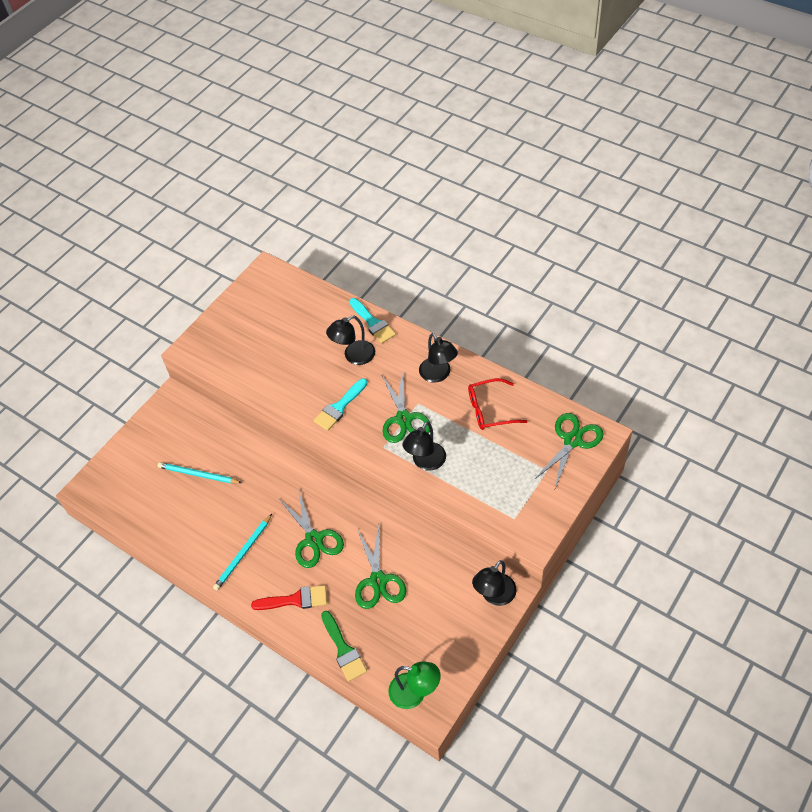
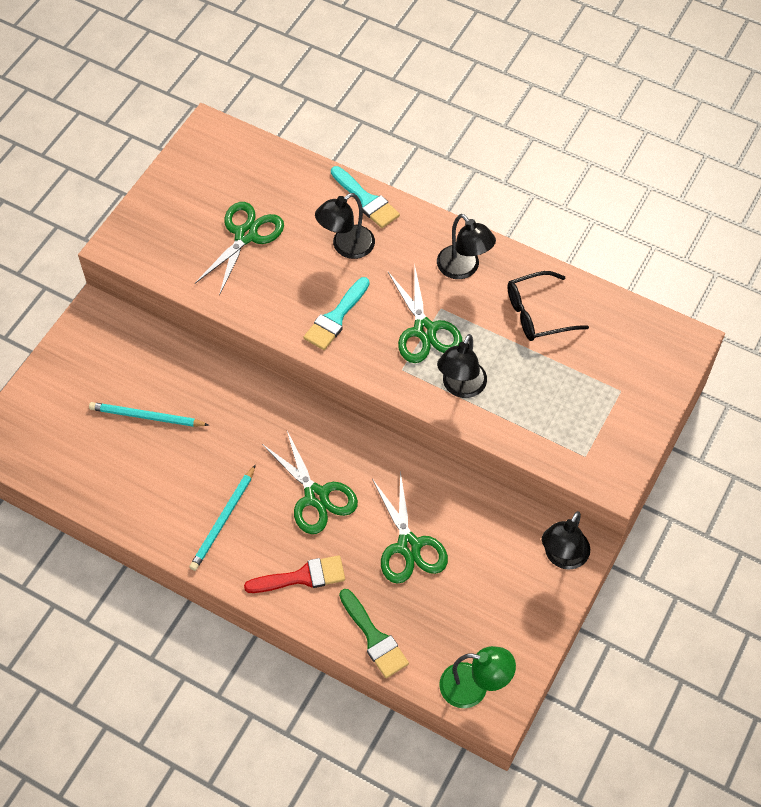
camera: 10 degrees left, 5 degrees up
red glasses [468,378,528,430] -> black glasses [507,271,589,341]
green scissors [534,413,604,491] -> green scissors moved to [195,202,284,296]

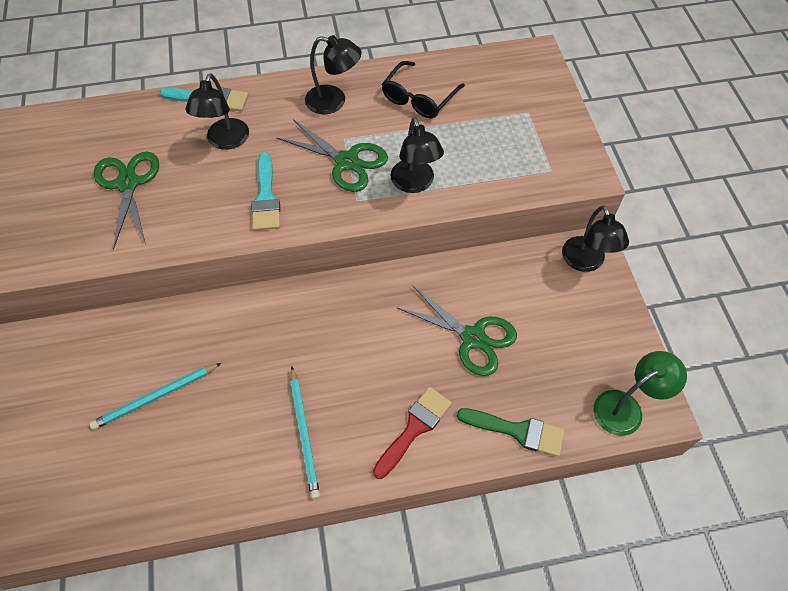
camera: 40 degrees left, 0 degrees up
green scissors [262,431,358,534] -> none

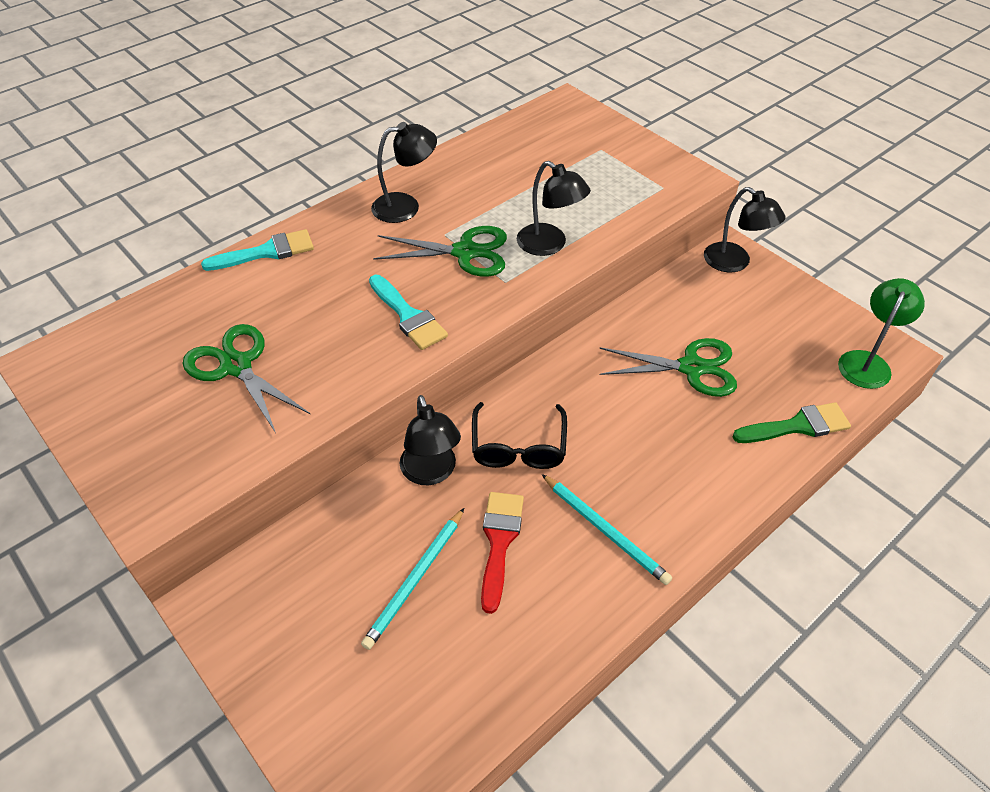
camera: 30 degrees left, 10 degrees down
black lamp [185,73,249,150] -> black lamp moved to [400,395,461,485]
red brush [373,387,452,479] -> red brush moved to [481,492,524,614]
black glasses [381,61,465,118] -> black glasses moved to [472,402,567,469]

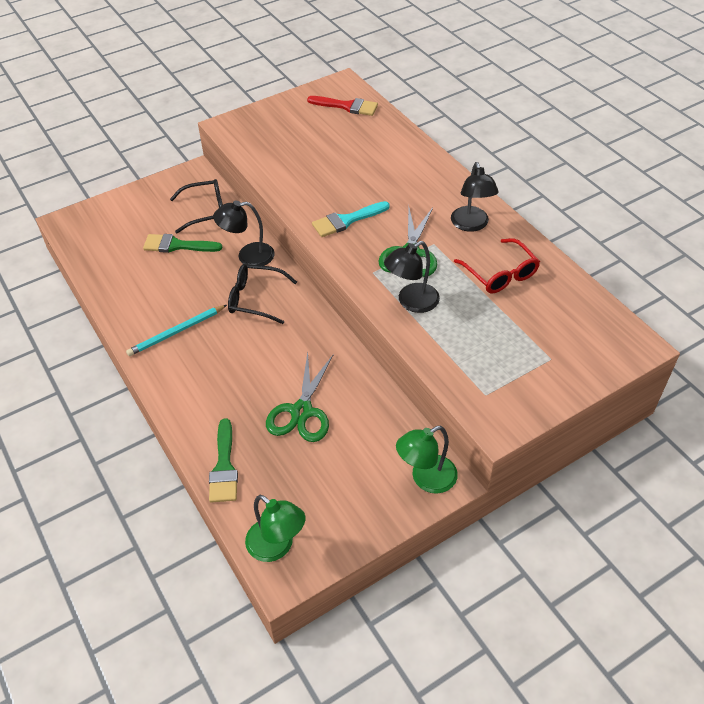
camera: 100 degrees right, 0 degrees up
green scissors [183,324,310,433] -> none
turquoise brush [201,229,314,271] -> none
turquoise pencil [361,508,464,650] -> green brush [143,234,222,253]
red brush [481,492,524,614] -> red brush moved to [307,96,378,116]
black lamp [704,187,786,272] -> green lamp [396,426,458,494]
none -> black glasses [170,179,223,233]
none -> red glasses [454,238,540,294]

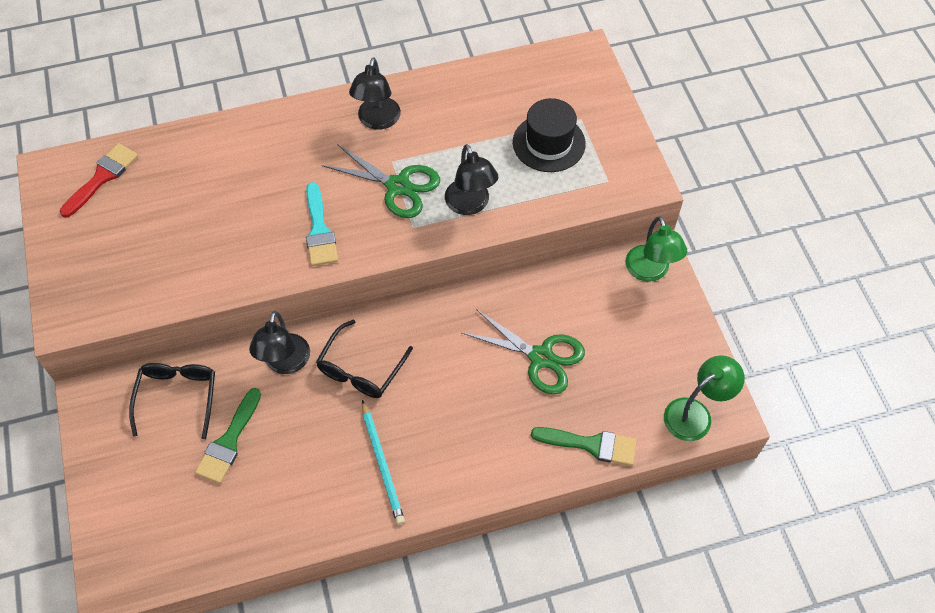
camera: 75 degrees left, 10 degrees up
black lamp [451,162,499,232] -> black lamp turned 90 degrees clockwise [349,57,401,130]
red glasses [454,238,540,294] -> none
none -> black hat [513,98,586,172]

